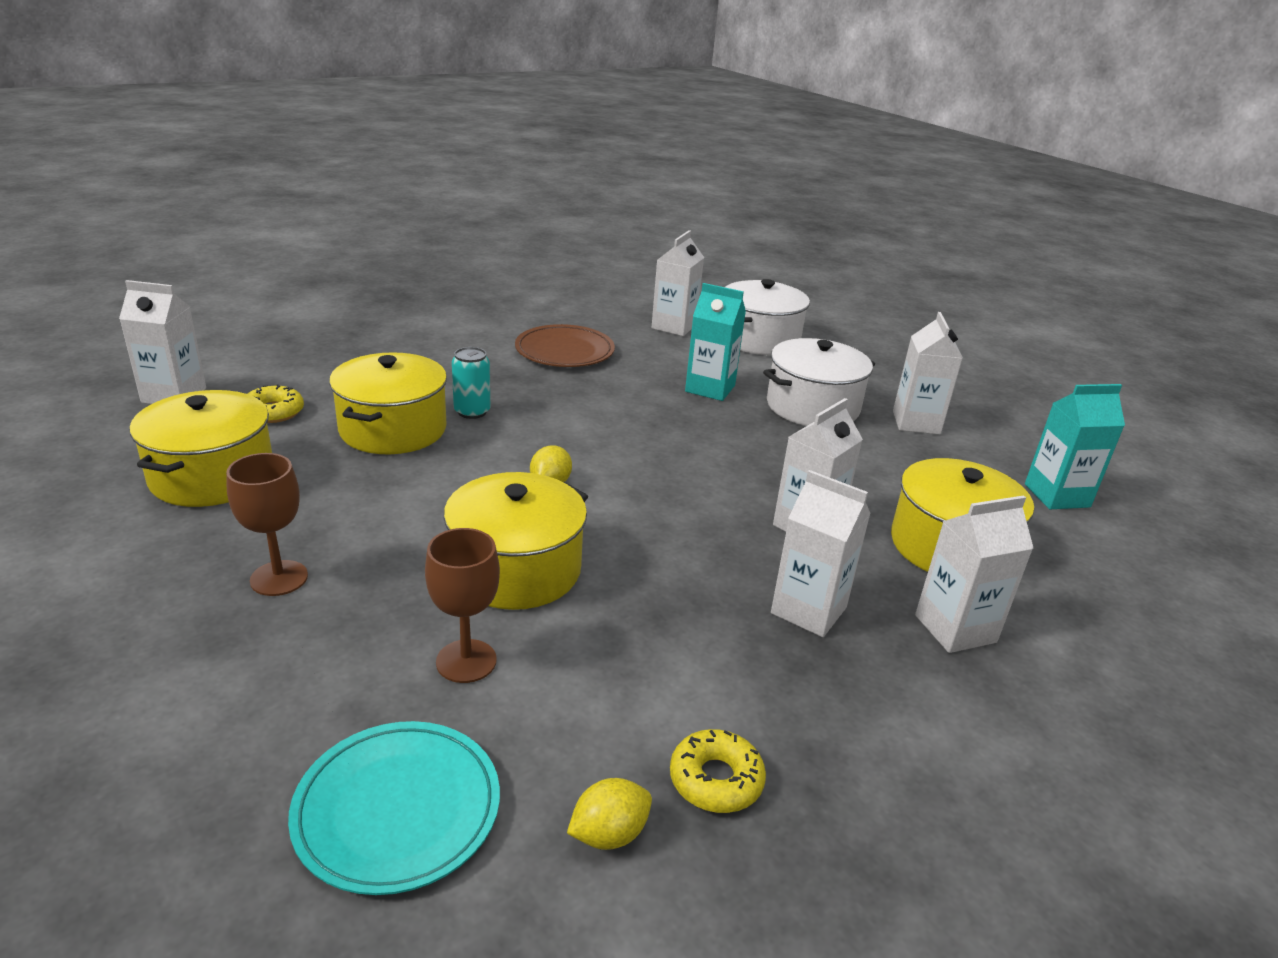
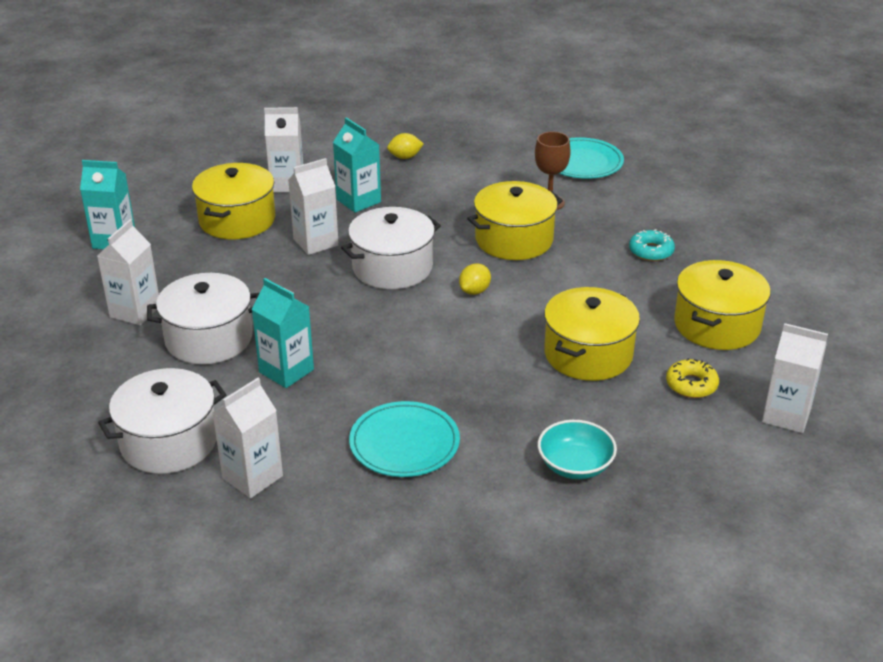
camera: 160 degrees left, 5 degrees up
brown goblet [226,453,308,596] -> turquoise donut [629,229,675,261]
turquoise can [452,347,490,419] -> none
brown plate [515,324,615,367] -> turquoise plate [349,401,460,477]
yellow lemon [567,778,652,850] -> yellow lemon moved to [387,133,423,159]
yellow donut [670,729,766,813] -> none
white carton [771,470,871,637] -> turquoise carton [333,117,381,213]
none -> white pot [341,207,441,289]
none -> turquoise bowl [538,420,617,479]

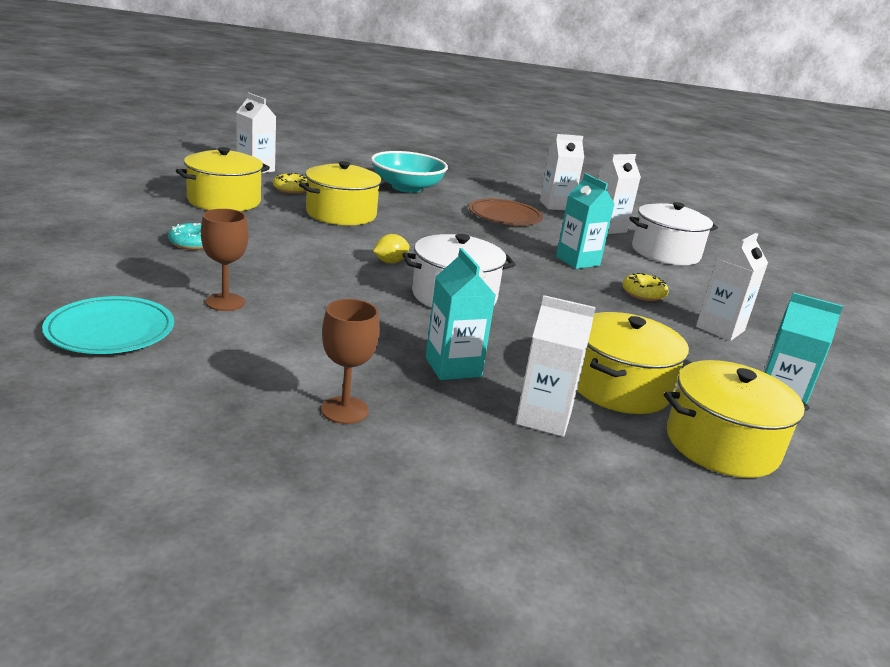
camera: 165 degrees left, 10 degrees down
white pot [147,273,260,364] -> yellow donut [622,273,669,301]
white carton [288,158,339,255] -> white carton moved to [540,134,584,210]
turquoise plate [349,401,460,477] -> brown plate [469,199,543,225]
yellow lemon [387,133,423,159] -> brown goblet [321,299,380,424]
yellow pot [467,181,563,260] -> yellow pot moved to [664,360,810,478]
turquoise bowl [538,420,617,479] -> turquoise bowl [371,151,448,193], size x1.56

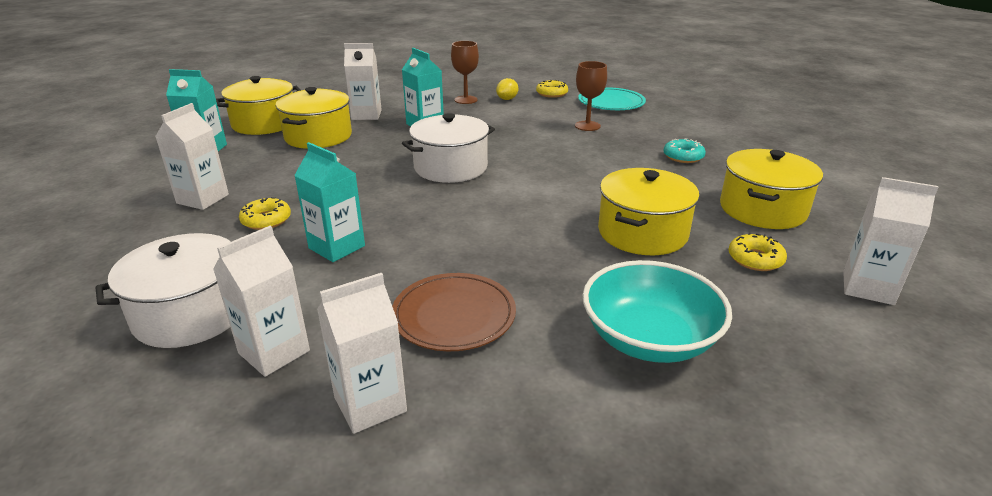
camera: 165 degrees right, 5 degrees up
yellow lemon [373,234,410,263] -> yellow lemon moved to [496,78,518,100]
none -> yellow donut [536,80,568,98]

